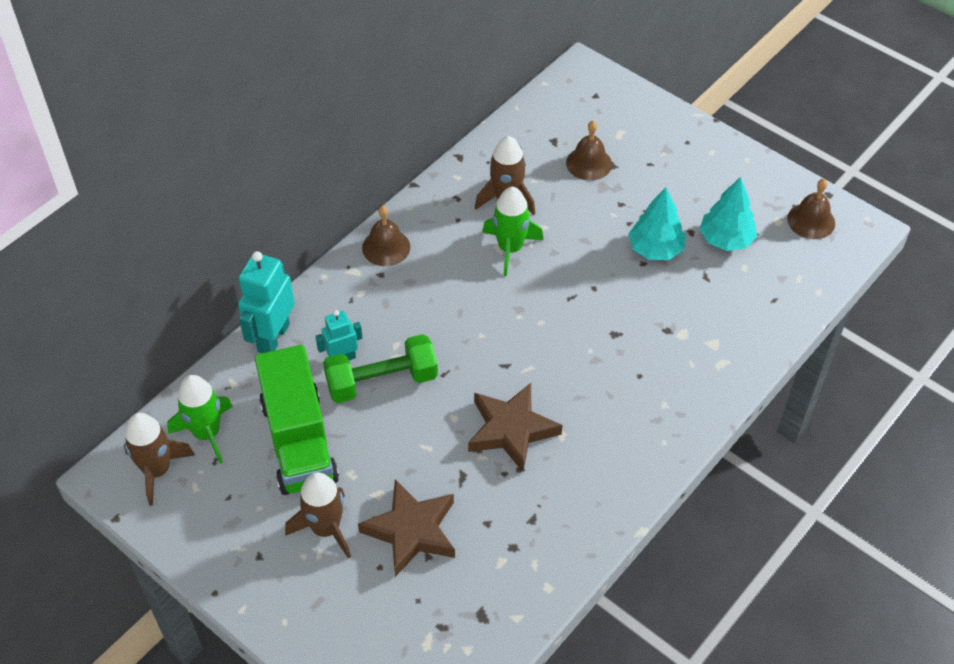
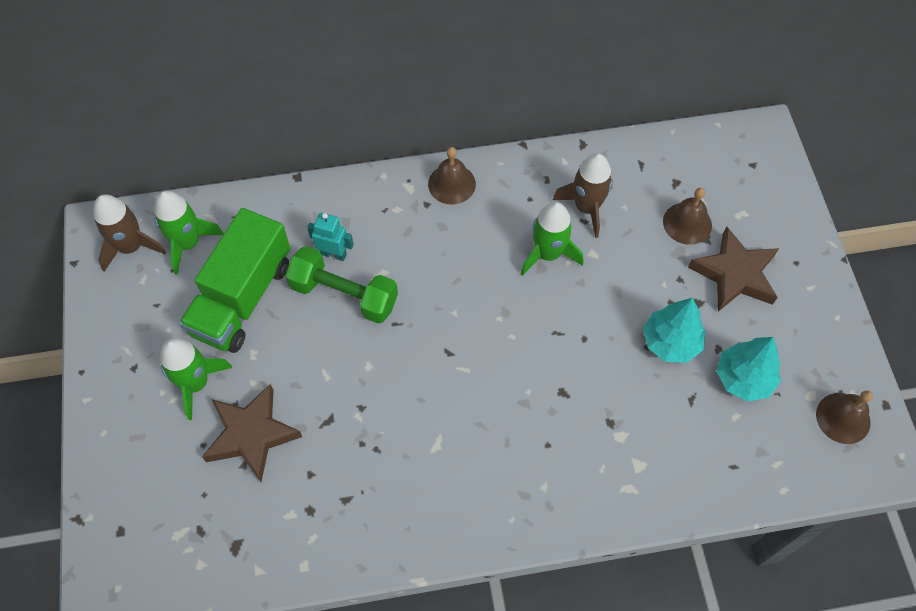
camera: 40 degrees right, 10 degrees up
turquoise robot [238,251,295,353] -> none
brown rocket [285,472,351,559] -> green rocket [160,338,232,420]
brown star [468,383,563,472] -> brown star moved to [688,226,779,312]

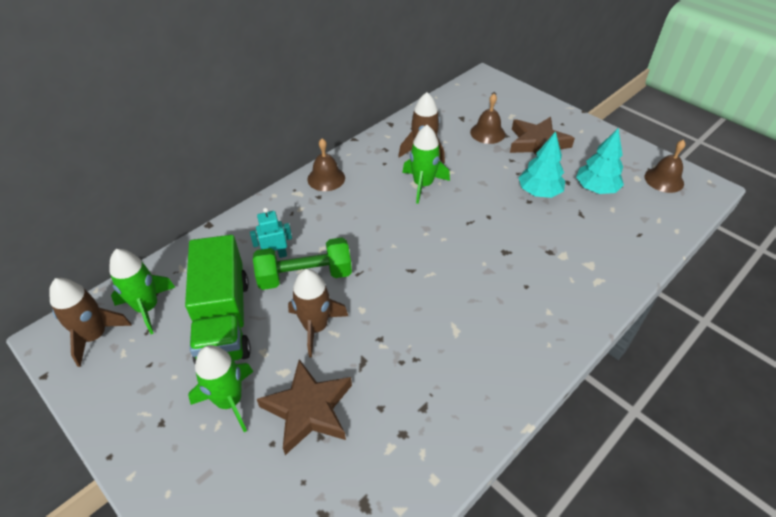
camera: 35 degrees left, 15 degrees down
none -> brown rocket [288,269,348,358]

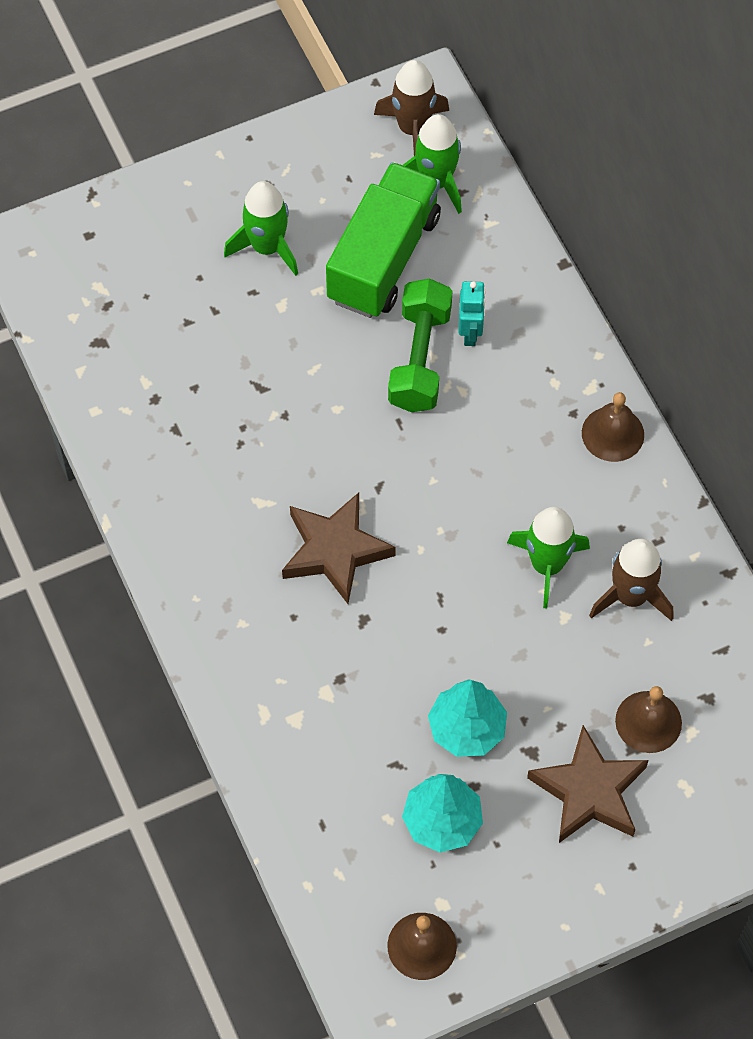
camera: 110 degrees right, 15 degrees up
green truck [185,235,251,364] -> green truck turned 105 degrees clockwise [326,162,441,318]
brown star [257,359,352,455] -> brown star moved to [282,492,396,604]
brown rocket [288,269,348,358] -> none

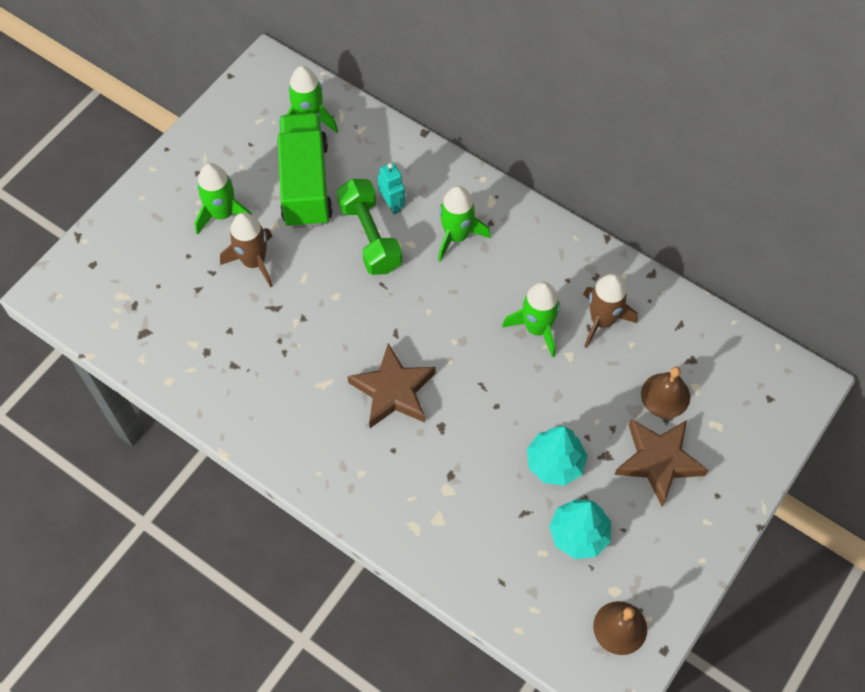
camera: 30 degrees left, 0 degrees up
brown rocket [374,60,449,156] -> brown rocket moved to [220,212,273,287]
brown bell [582,392,644,462] -> none
none -> green rocket [438,186,491,262]

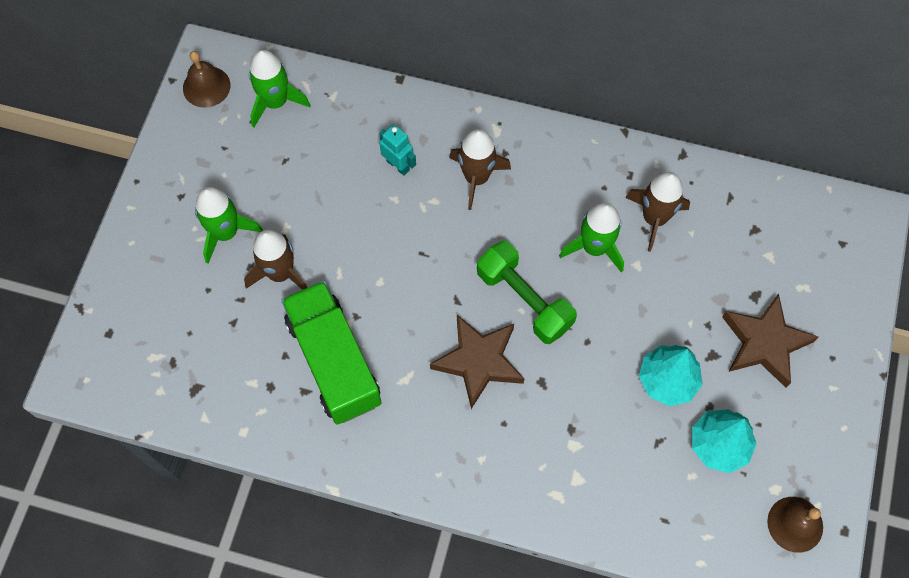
camera: 20 degrees left, 5 degrees up
green truck [277,113,333,228] -> green truck moved to [281,281,382,425]
green dumbbell [337,179,402,275] -> green dumbbell moved to [477,241,577,344]
green rocket [438,186,491,262] -> brown rocket [449,129,511,210]
brown bell [641,366,690,418] -> brown bell moved to [183,51,230,108]

